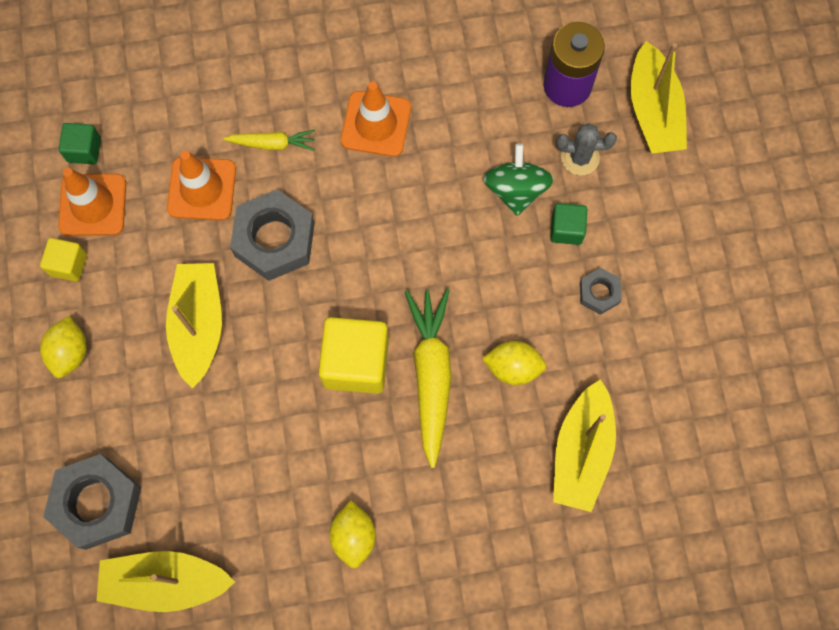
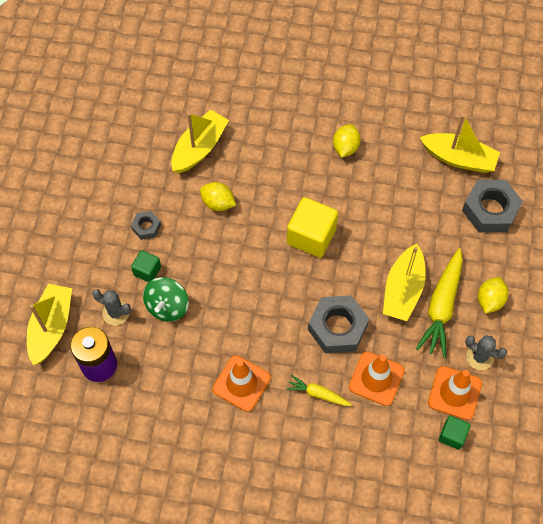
camera: 160 degrees left, 10 degrees down
yellow cube [40,238,87,282] -> grey cactus [465,335,507,370]
yellow carrot [405,289,452,468] -> yellow carrot moved to [416,248,463,358]

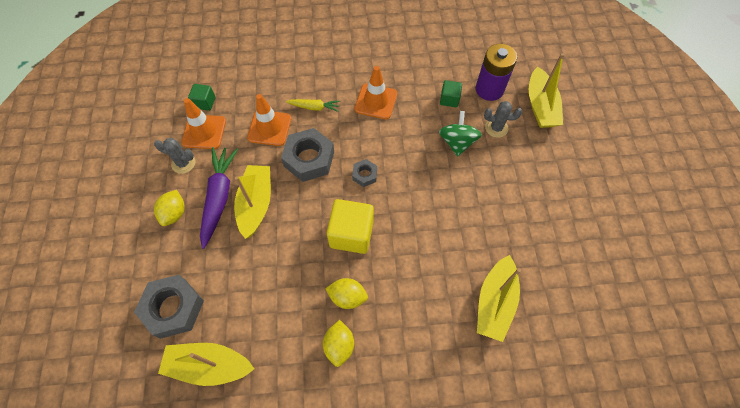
camera: 165 degrees right, 0 degrees up
grey nut [131,211,161,240] -> grey nut moved to [352,159,377,187]
green cube [131,250,161,282] -> green cube moved to [440,80,462,107]
yellow lemon [200,182,236,211] -> yellow lemon moved to [325,278,368,309]
yellow carrot [416,248,463,358] -> purple carrot [200,147,238,249]

